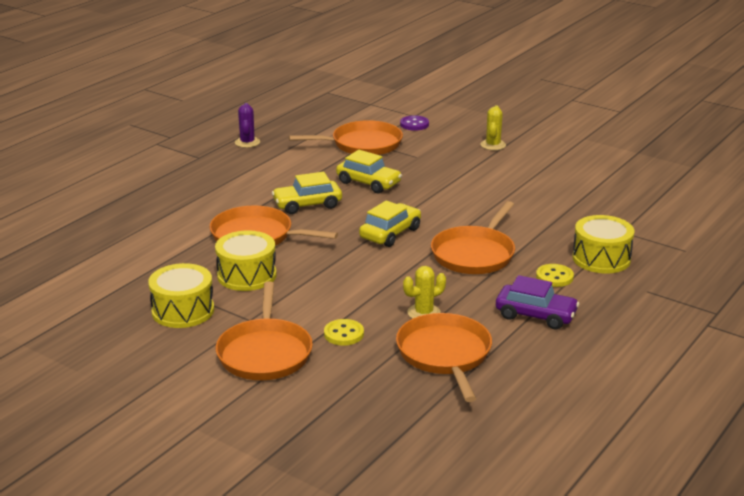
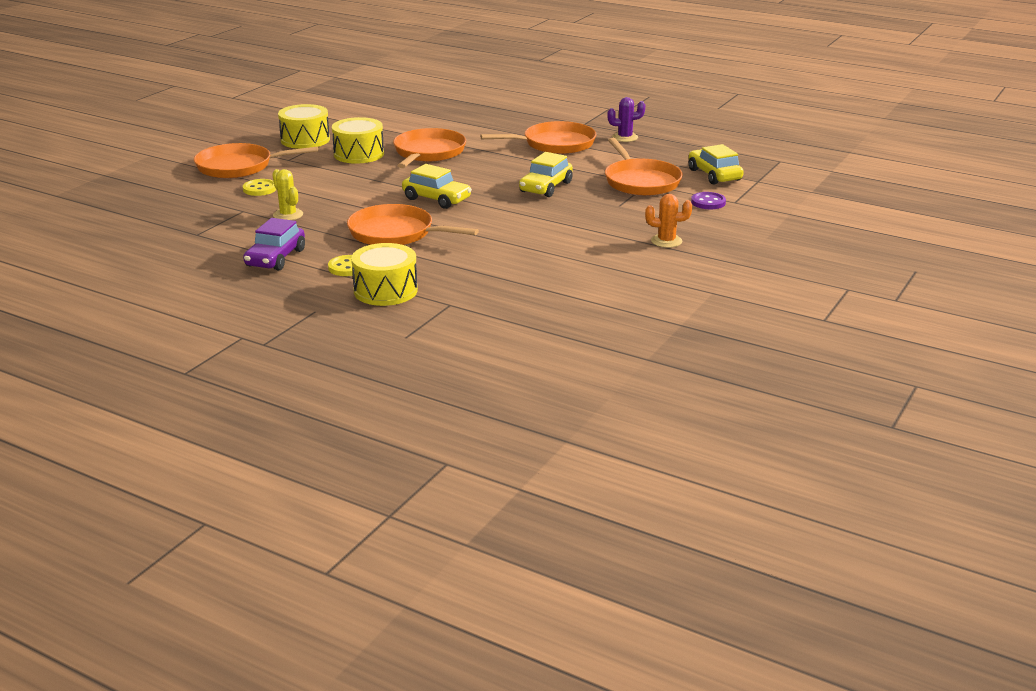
camera: 85 degrees right, 0 degrees up
yellow car [272,172,342,214] -> yellow car moved to [689,144,744,185]
orange pan [396,313,492,402] -> orange pan moved to [480,121,596,154]
yellow cactus [480,105,506,150] -> orange cactus [645,194,692,248]

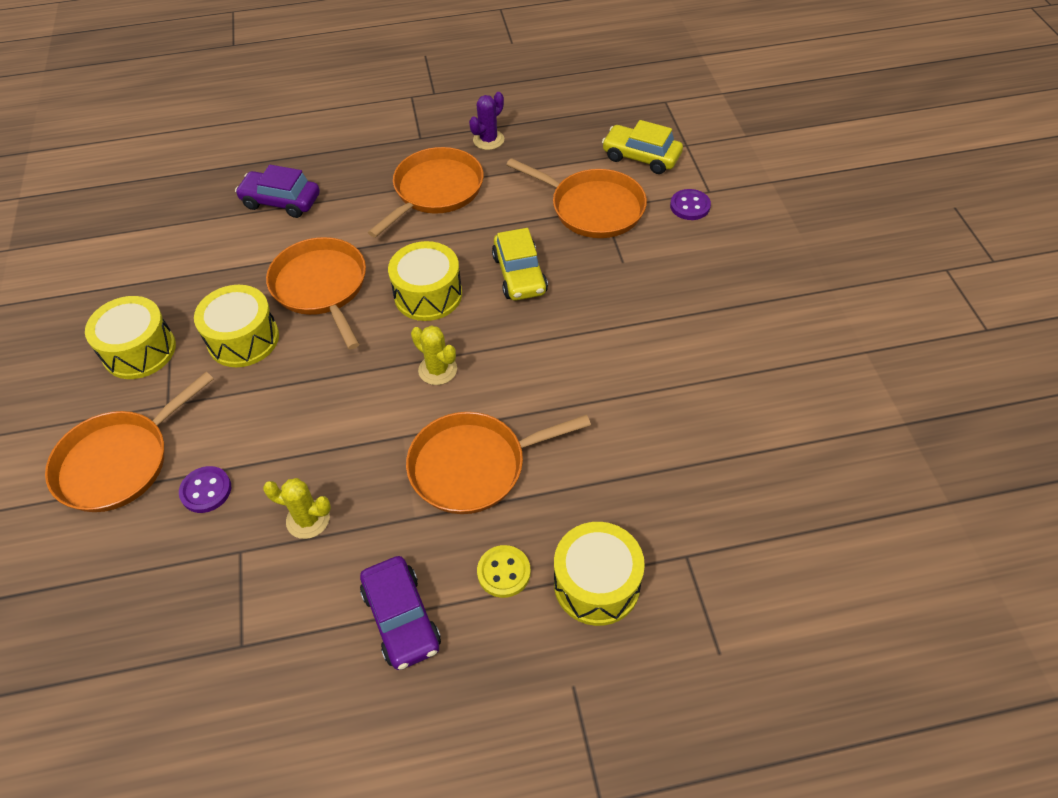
camera: 40 degrees left, 25 degrees up
yellow button [243,179,276,196] -> purple button [179,466,231,513]
yellow car [402,164,472,209] -> yellow cactus [411,325,457,385]
orange cactus [645,194,692,248] -> none
none -> purple car [235,165,320,218]
none -> yellow drum [388,241,462,321]

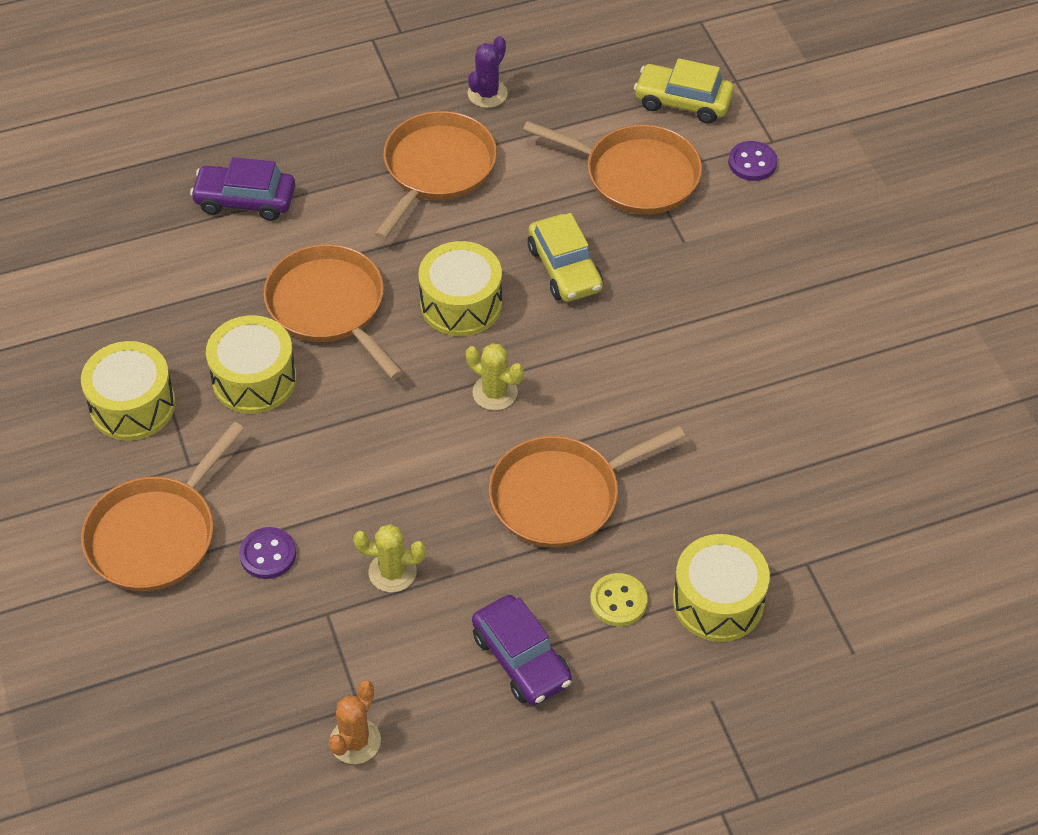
camera: 10 degrees left, 0 degrees up
none -> orange cactus [329,680,381,764]

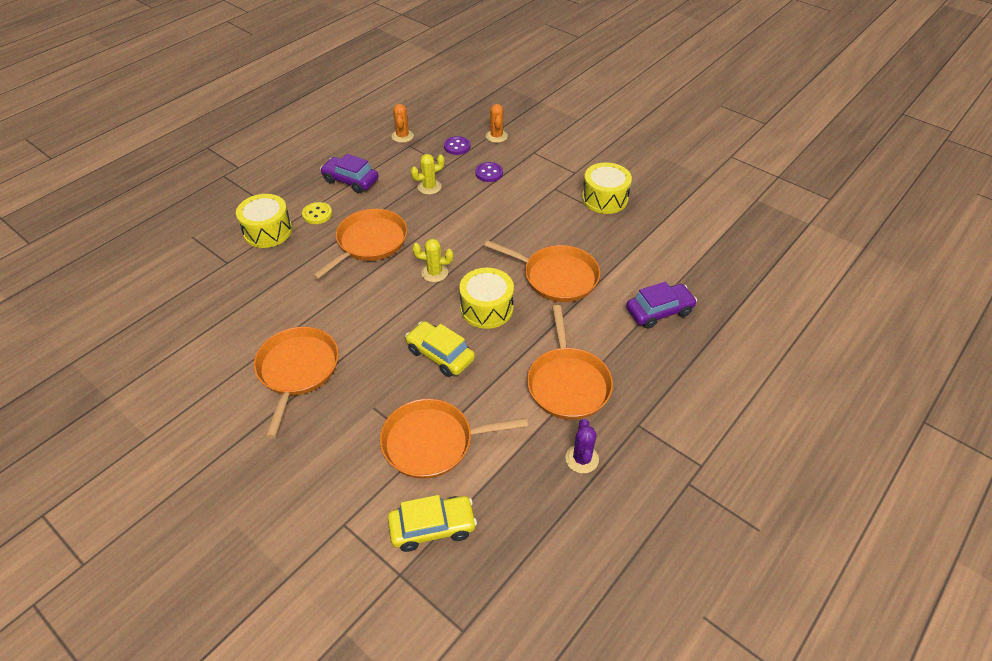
camera: 150 degrees right, 5 degrees down
orange pan [81,422,244,591] -> orange pan moved to [254,327,339,438]
yellow drum [206,315,297,414] -> none
purple button [728,141,777,181] -> purple button moved to [444,136,471,155]
none -> orange cactus [486,104,508,143]

